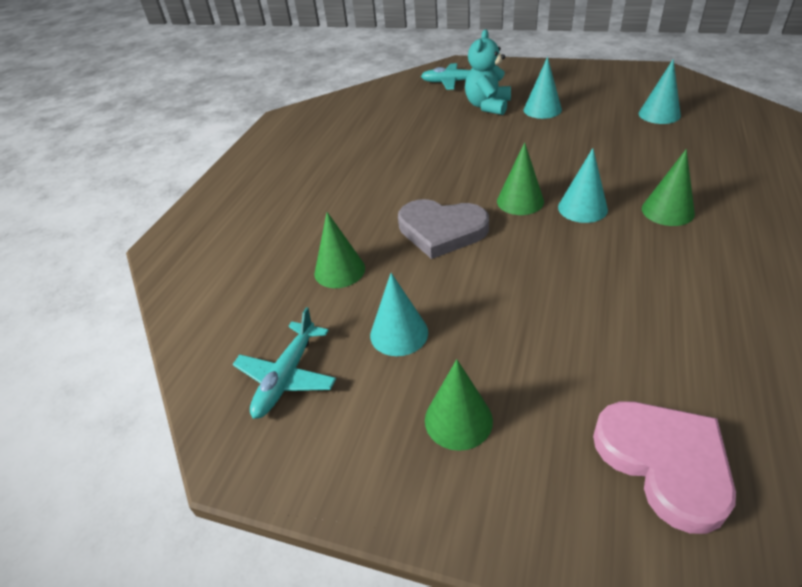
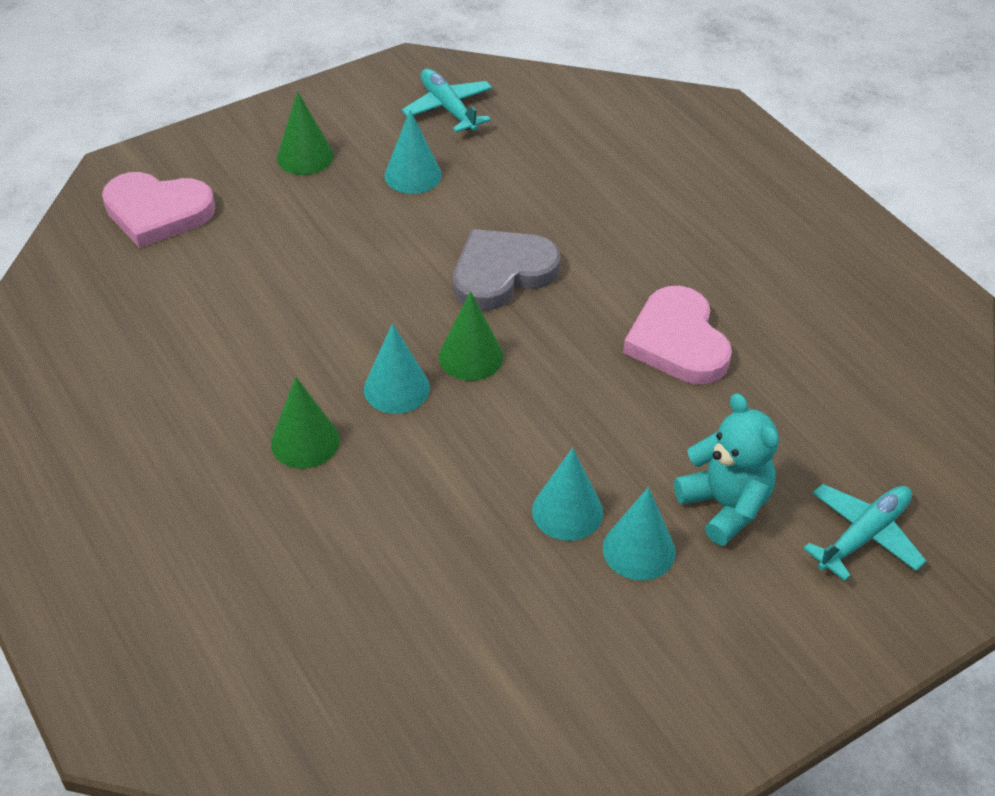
camera: 125 degrees right, 5 degrees up
green cone [314,212,365,288] -> none
turquoise cone [639,59,681,124] -> turquoise cone moved to [532,448,603,541]
none -> pink heart [623,286,732,384]

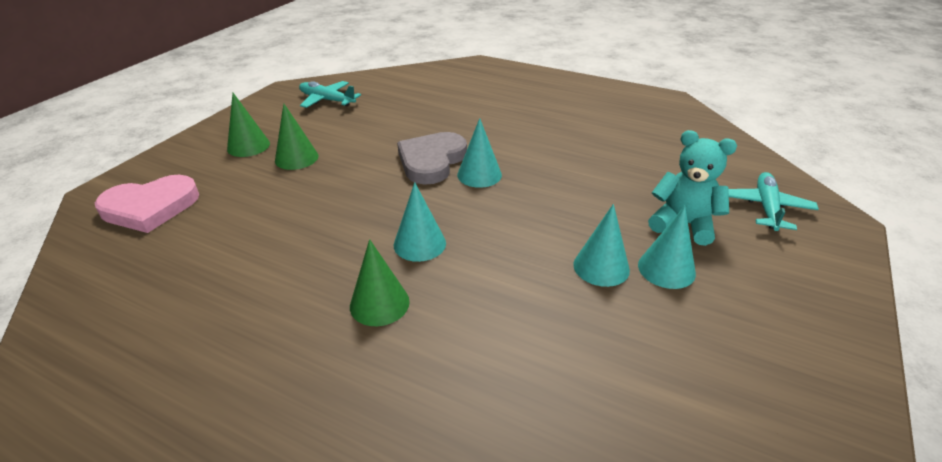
camera: 30 degrees left, 10 degrees down
turquoise cone [385,110,442,194] -> turquoise cone moved to [457,118,502,188]
green cone [439,291,503,381] -> green cone moved to [275,103,318,170]
pink heart [623,286,732,384] -> none

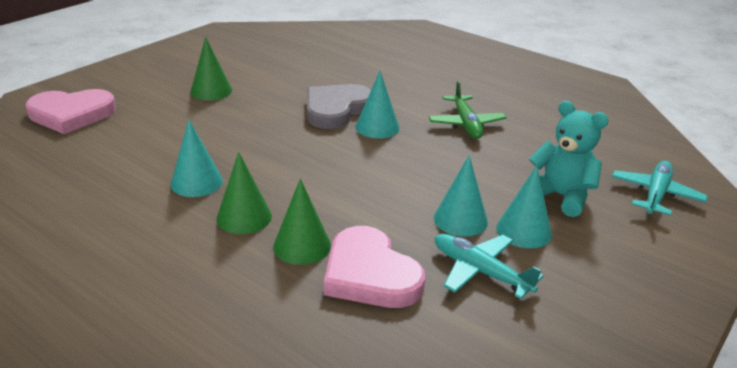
camera: 10 degrees right, 5 degrees down
green cone [227,93,270,157] -> green cone moved to [273,178,331,265]
turquoise plane [299,81,361,108] -> turquoise plane moved to [435,234,544,299]
turquoise cone [394,182,446,262] -> turquoise cone moved to [171,120,223,197]
none -> pink heart [324,226,425,308]
none -> green plane [429,81,506,139]

